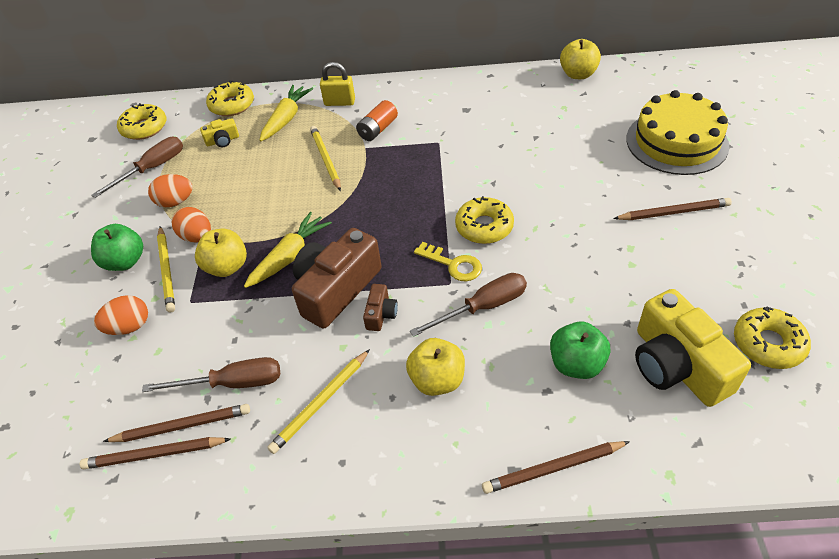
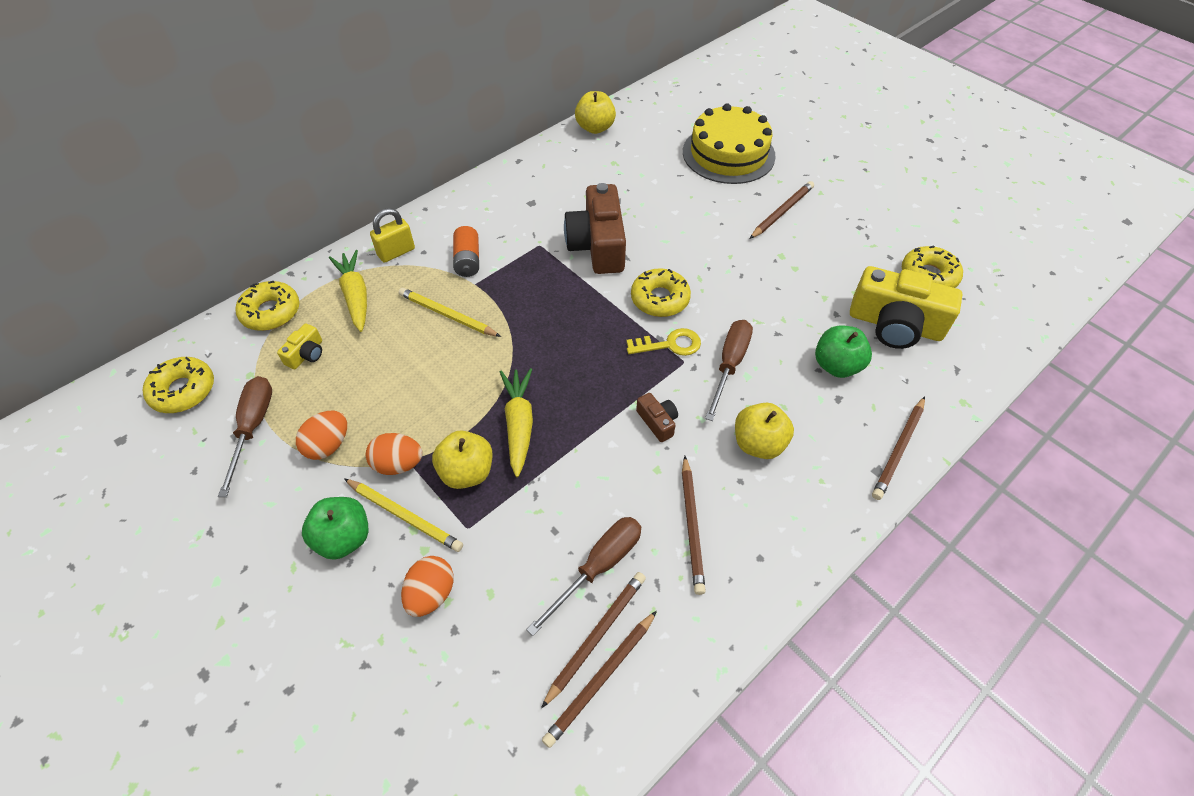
camera: 45 degrees left, 5 degrees up
yellow pencil [267,349,370,454] -> brown pencil [682,456,706,595]
brown camera [292,228,382,329] -> brown camera moved to [564,183,626,274]

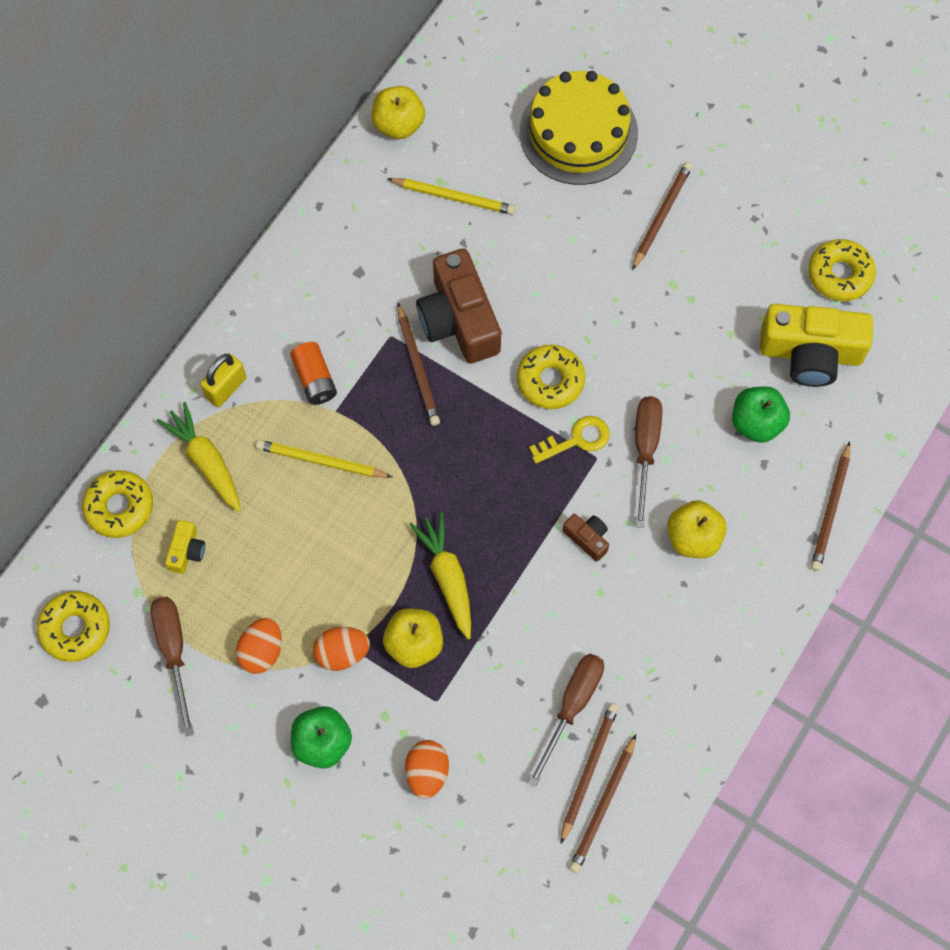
camera: 15 degrees left, 15 degrees up
yellow pencil [344,479,463,552] -> yellow pencil moved to [387,178,516,215]
brown pencil [682,456,706,595] -> brown pencil moved to [398,303,440,426]

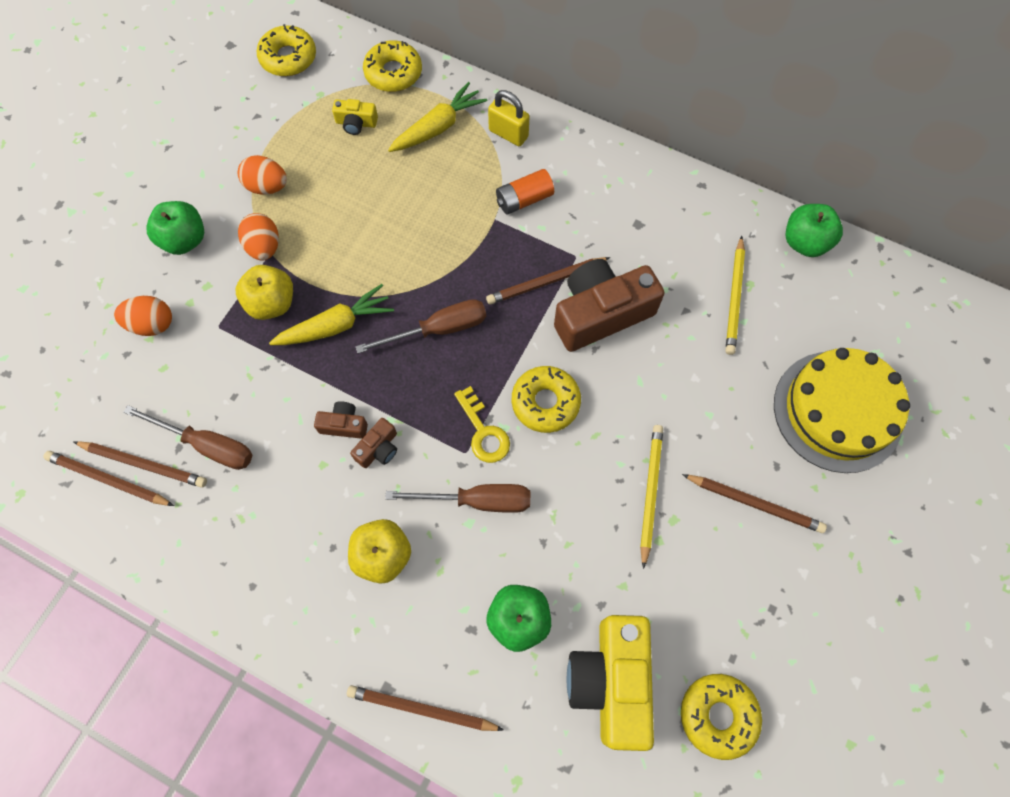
camera: 85 degrees right, 0 degrees up
brown screwdriver [150,597,194,737] -> brown screwdriver moved to [355,299,486,354]
yellow pencil [256,440,392,478] -> yellow pencil moved to [640,425,663,569]
yellow apple [372,86,425,139] -> green apple [785,204,843,257]
none -> brown camera [314,401,368,439]

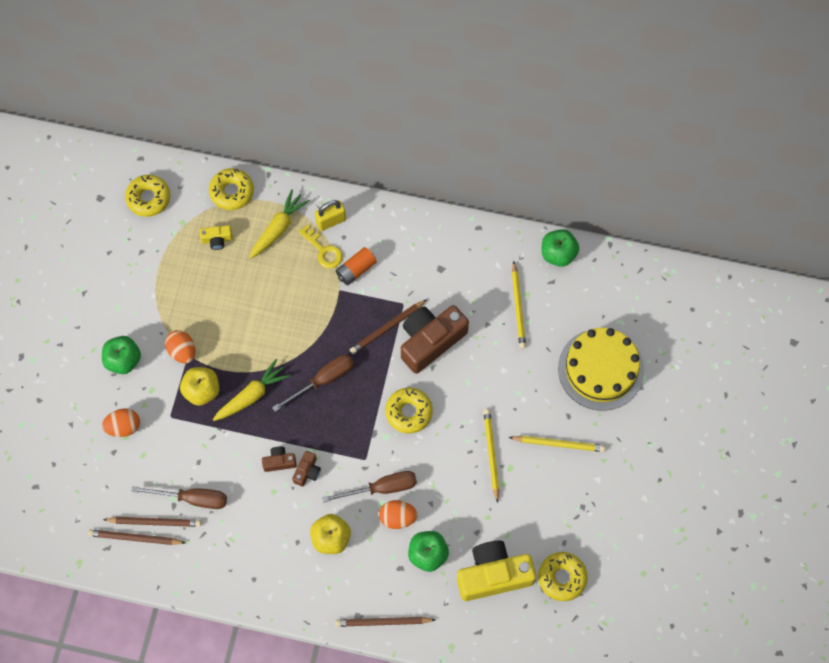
camera: 15 degrees left, 0 degrees up
orange egg [238,155,287,195] -> orange egg moved to [379,500,418,529]
yellow key [454,386,510,463] -> yellow key moved to [299,225,343,268]
yellow padlock [488,90,529,146] -> yellow padlock turned 45 degrees counterclockwise [315,200,346,231]
yellow camera [567,615,654,751] -> yellow camera turned 90 degrees clockwise [457,541,536,601]
brown pencil [682,474,827,533] -> yellow pencil [509,436,606,452]

